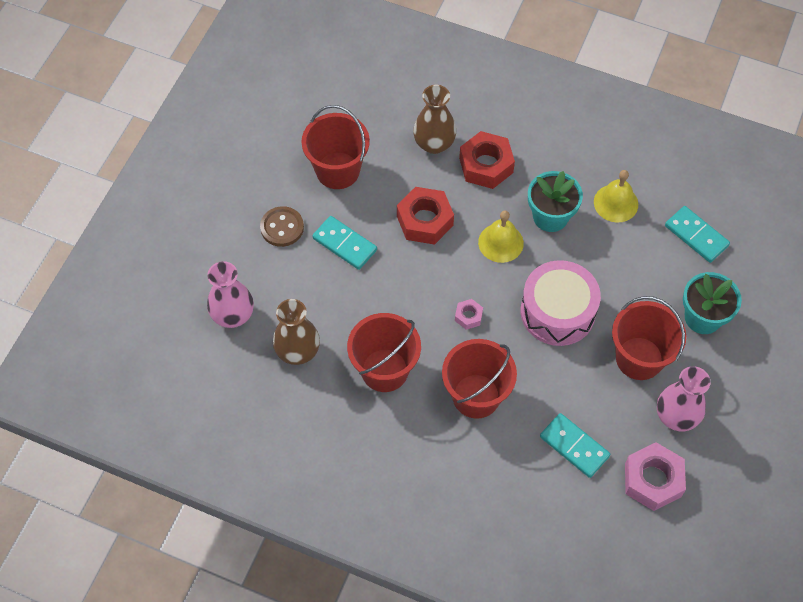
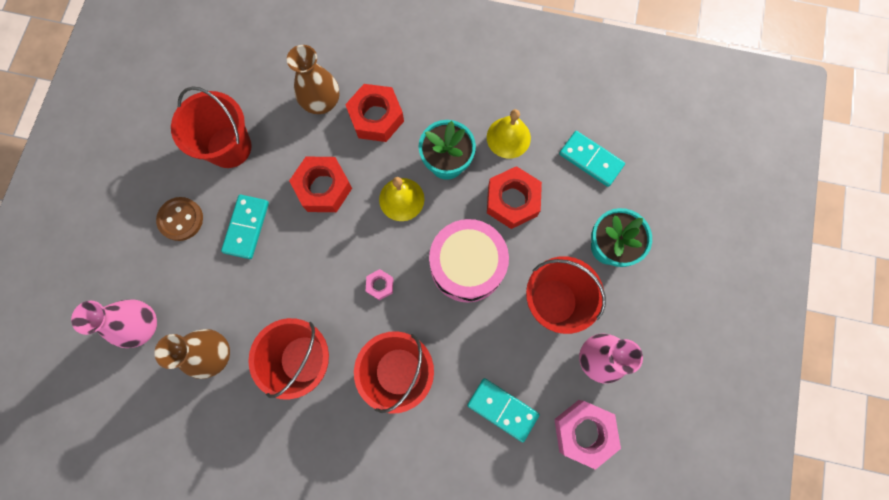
camera: 10 degrees left, 15 degrees up
turquoise domino [312,216,377,270] -> turquoise domino turned 75 degrees clockwise [221,195,269,259]
none -> red nut [487,166,542,229]

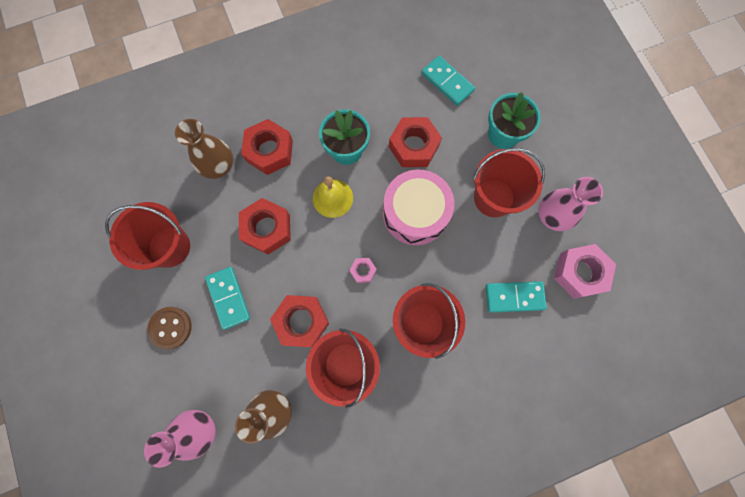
camera: 35 degrees left, 0 degrees up
yellow bell [487,109,531,159] -> none
turquoise domino [559,131,625,187] -> turquoise domino turned 45 degrees clockwise [421,56,475,106]
none -> red nut [270,295,329,347]

